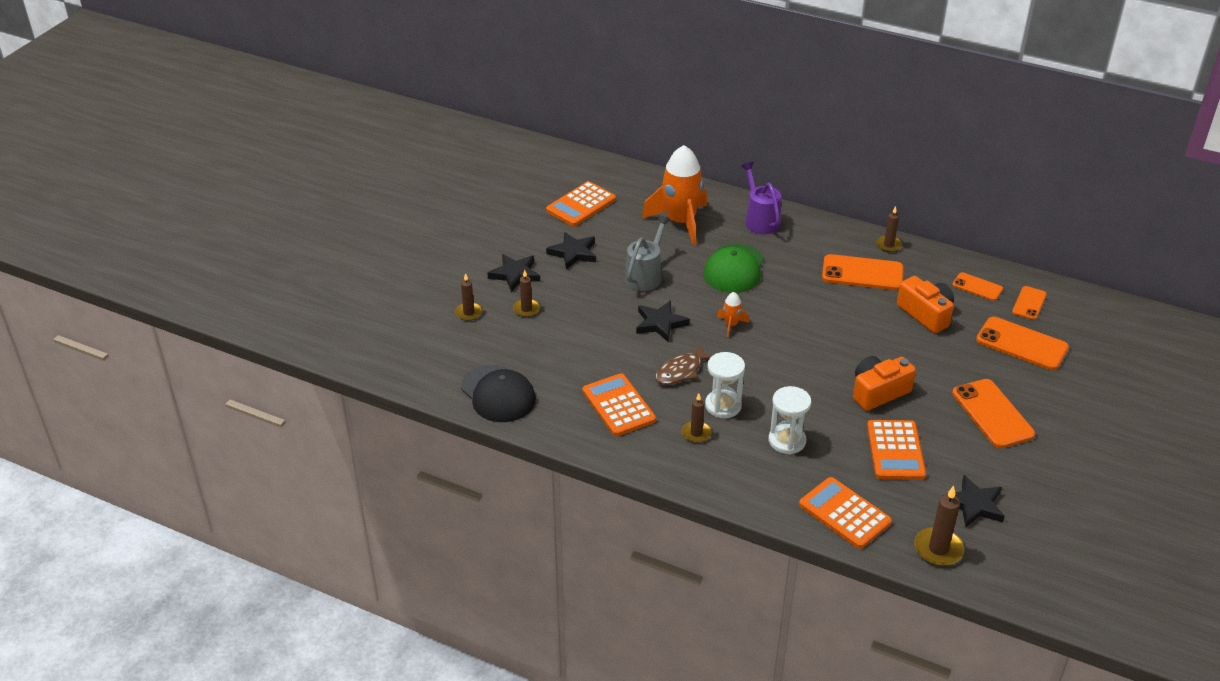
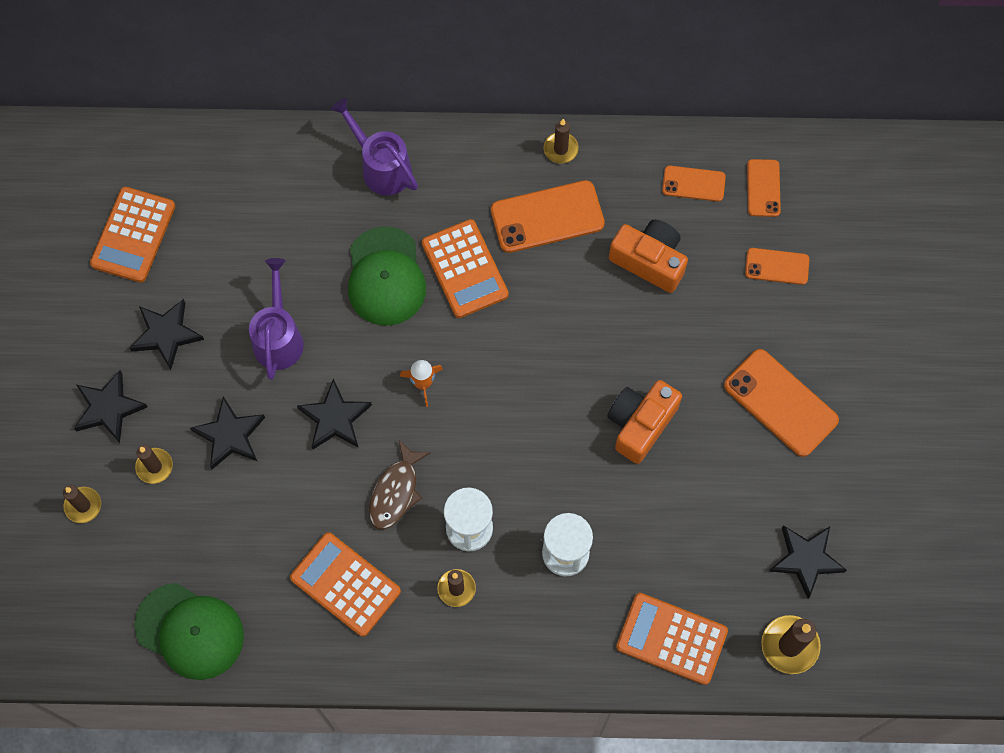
camera: 25 degrees left, 30 degrees up
black cap [461,365,536,422] -> green cap [134,583,244,680]
grey watering can [625,215,671,291] -> purple watering can [249,258,304,380]
orange rocket [642,145,707,246] -> none
orange calculator [867,420,926,480] -> orange calculator moved to [422,219,509,318]
orange phone [976,317,1069,370] -> orange phone [745,248,809,285], size x0.58
none -> black star [190,396,265,469]

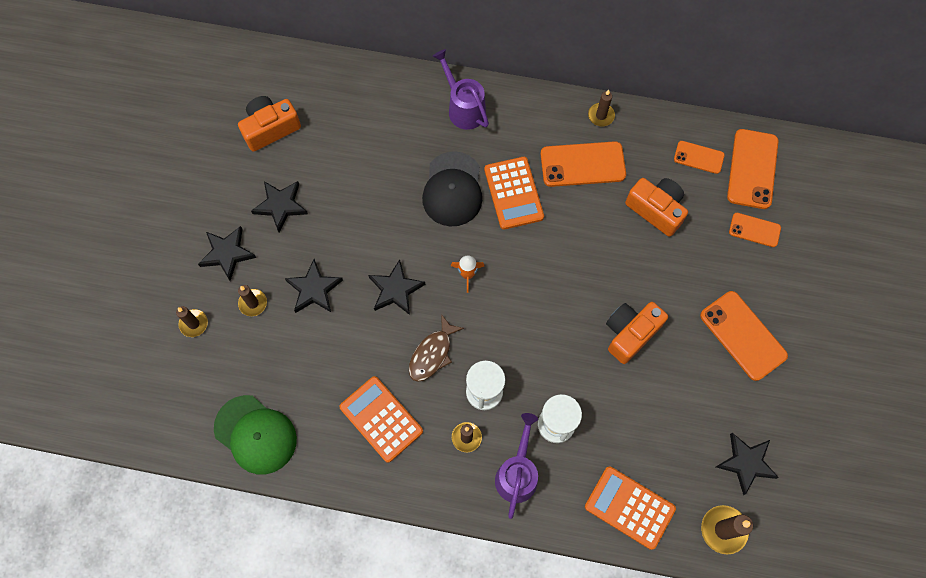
camera: 10 degrees right, 0 degrees up
orange calculator [90,187,175,283] -> orange camera [238,96,301,152]
purple watering can [249,258,304,380] -> purple watering can moved to [495,413,538,519]
green cap [348,226,426,326] -> black cap [422,151,482,227]
orange phone [747,159,781,217] -> orange phone [727,129,779,209], size x1.73

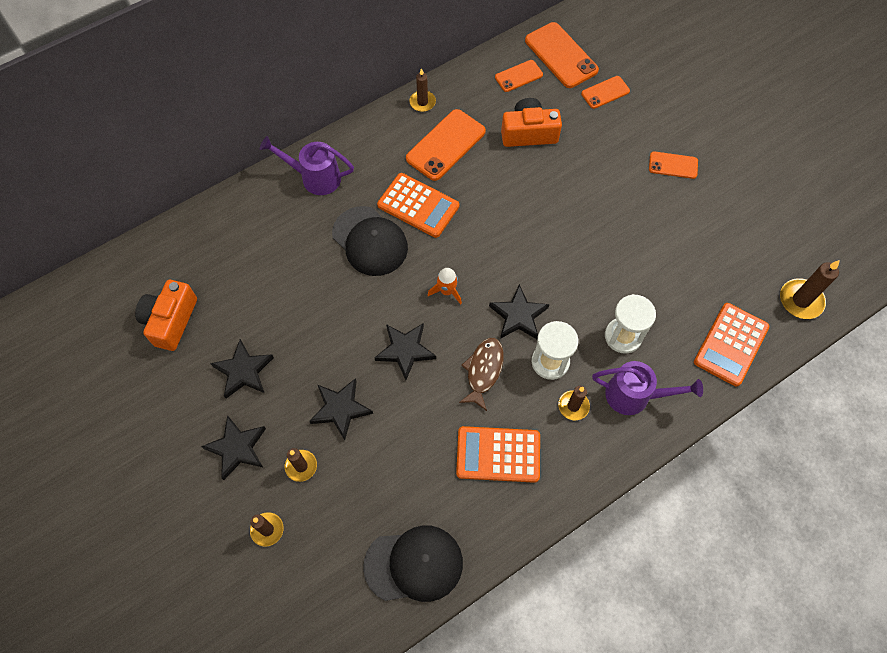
camera: 45 degrees left, 5 degrees down
green cap [214,395,297,474] -> black cap [363,525,463,602]
brown fish [409,314,464,382] -> brown fish turned 150 degrees counterclockwise [459,338,504,411]
purple watering can [495,413,538,519] -> purple watering can turned 135 degrees clockwise [592,361,703,415]
orange calculator [585,466,676,550] -> orange calculator turned 45 degrees counterclockwise [694,303,769,387]
orange camera [606,302,668,364] -> none
orange phone [700,291,788,381] -> orange phone [649,151,698,179], size x0.58
black star [716,433,779,495] -> black star moved to [489,284,549,339]

